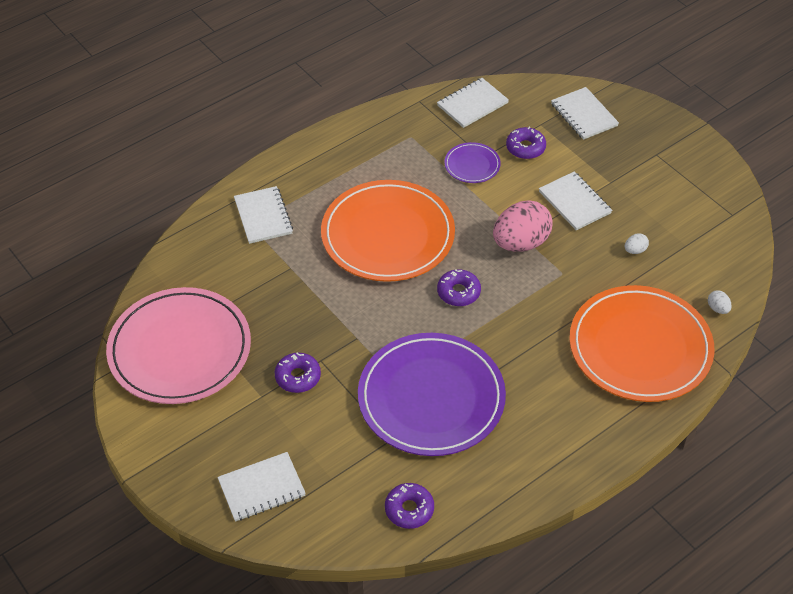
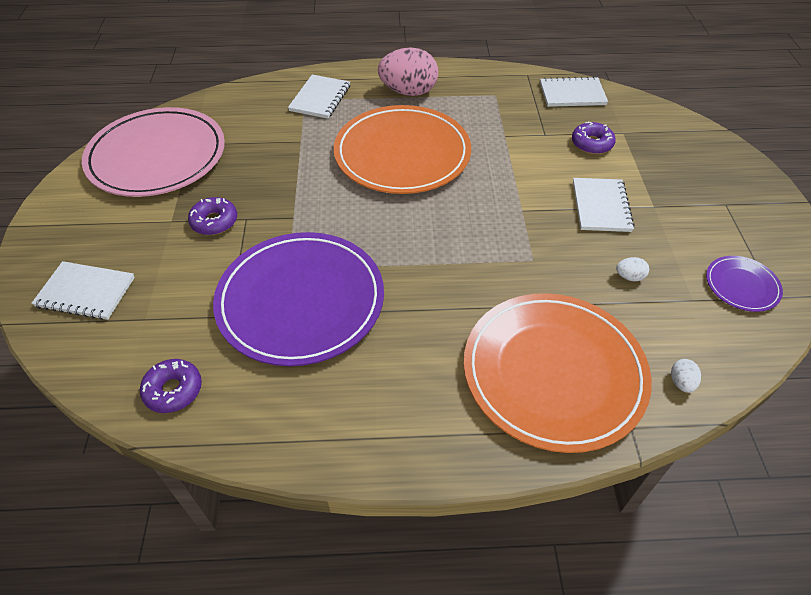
camera: 35 degrees right, 0 degrees up
purple donut [437,269,481,306] -> none
purple plate [444,142,501,183] -> purple plate moved to [706,256,783,312]
pink egg [493,201,553,251] -> pink egg moved to [378,48,438,96]
white notebook [551,87,619,140] -> none

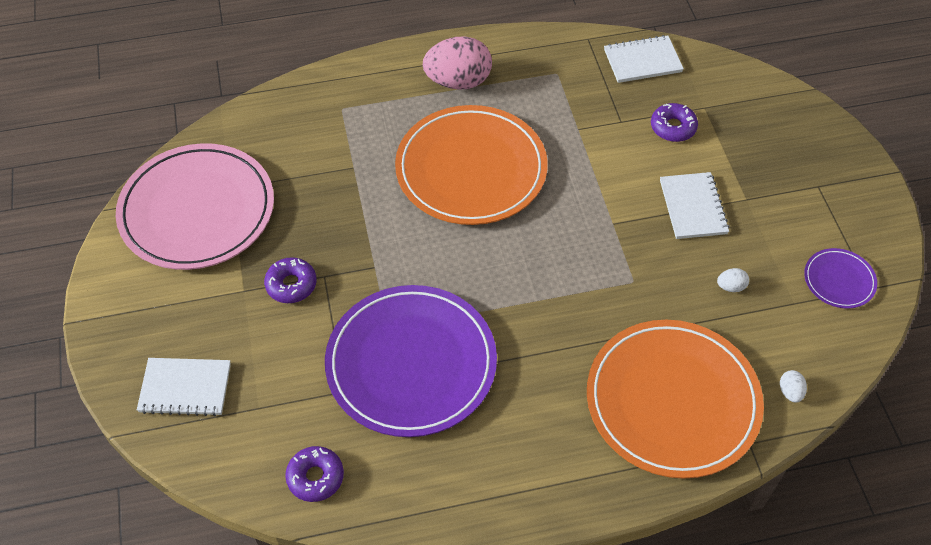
camera: 10 degrees left, 5 degrees up
white notebook [288,75,350,119] -> none

